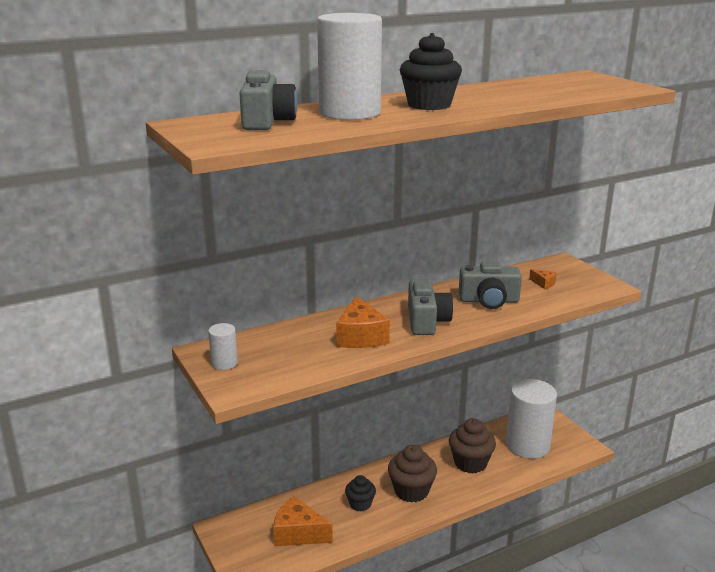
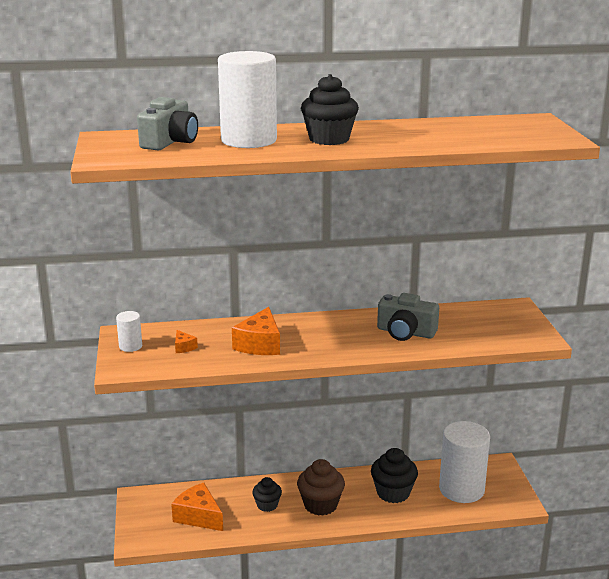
camera: 20 degrees right, 0 degrees up
grey camera [408,279,453,335] -> none
brown cupcake [449,418,496,474] -> black cupcake [371,448,418,503]
orange cheese [529,269,557,289] -> orange cheese moved to [175,330,198,353]

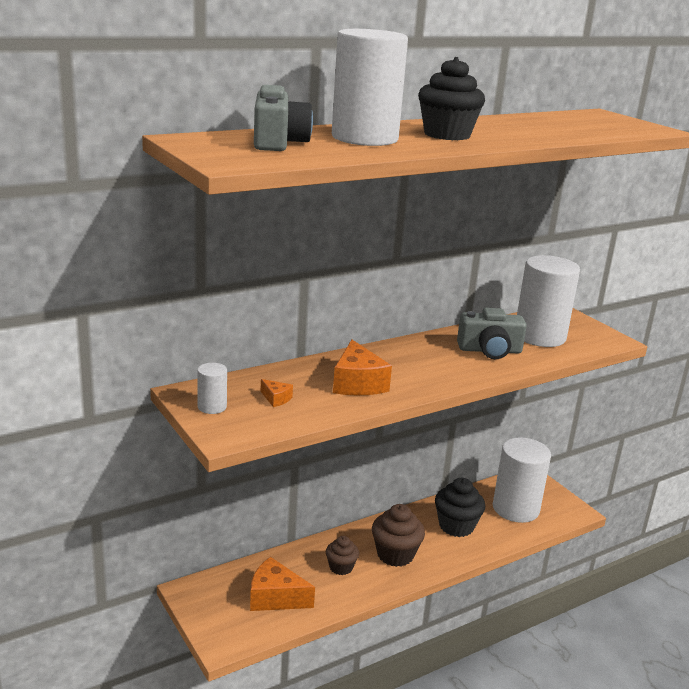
camera: 25 degrees left, 0 degrees up
black cupcake [252,477,282,512] -> brown cupcake [326,536,359,575]
none -> white cylinder [517,255,580,347]

